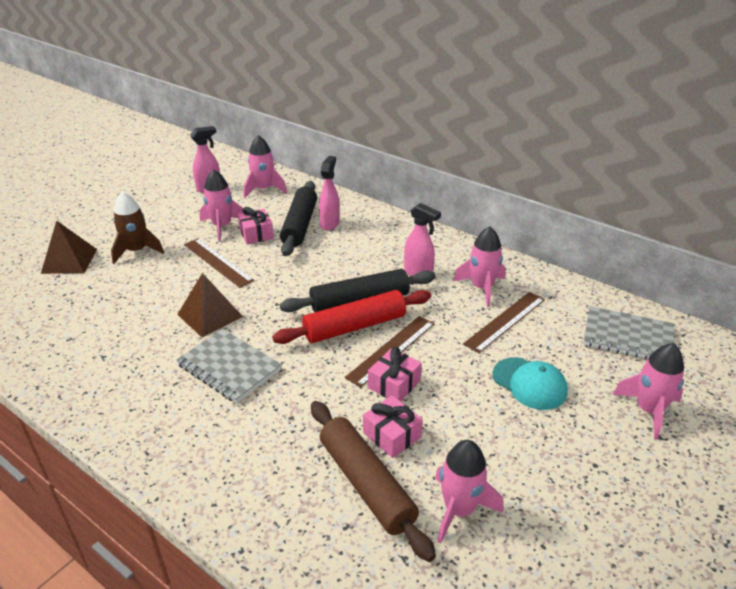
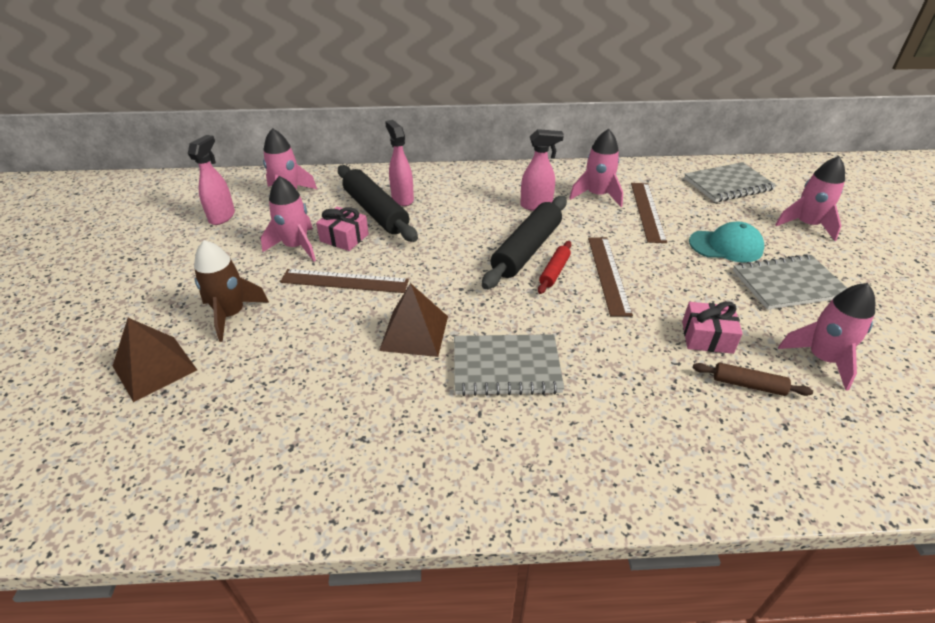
camera: 40 degrees left, 5 degrees up
red rolling pin [272,290,431,344] -> red rolling pin [538,241,572,294], size x0.50
brown rolling pin [311,401,436,562] -> brown rolling pin [693,362,813,396], size x0.50
pink gift [368,347,422,402] -> none
none -> grey notebook [733,254,847,310]

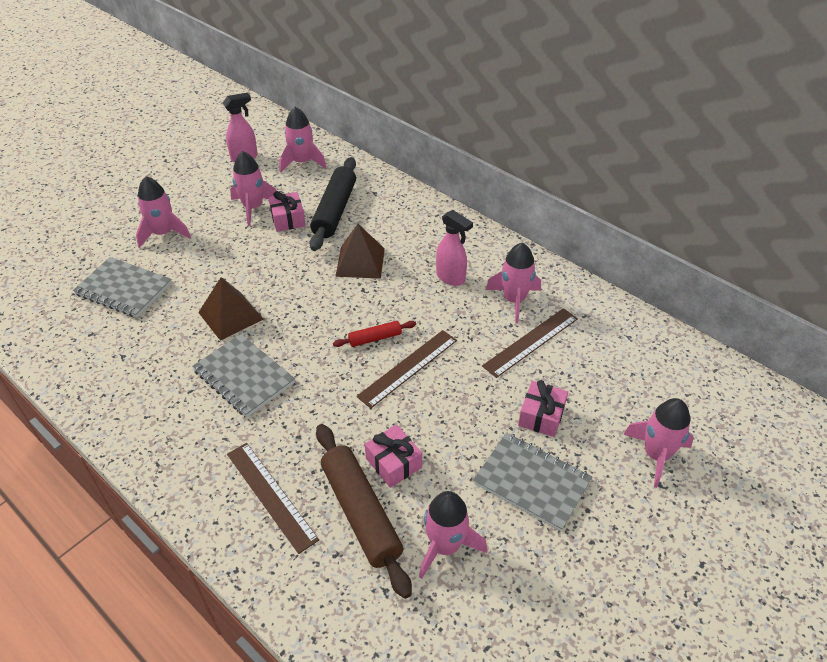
camera: 45 degrees right, 5 degrees up
brown pyramid [113,318,197,402] -> brown pyramid moved to [335,224,385,279]
brown rocket [194,240,269,342] -> pink rocket [136,176,191,248]
brown ruler [280,269,409,293] -> brown ruler moved to [227,443,319,554]
pink spray bottle [385,120,414,206] -> none
black rolling pin [482,196,567,289] -> none
grey notebook [684,162,777,202] -> grey notebook moved to [73,257,172,318]
turquoise cap [689,222,765,263] -> pink gift [518,380,568,437]
brown rolling pin [693,362,813,396] -> brown rolling pin [316,424,412,599], size x2.01

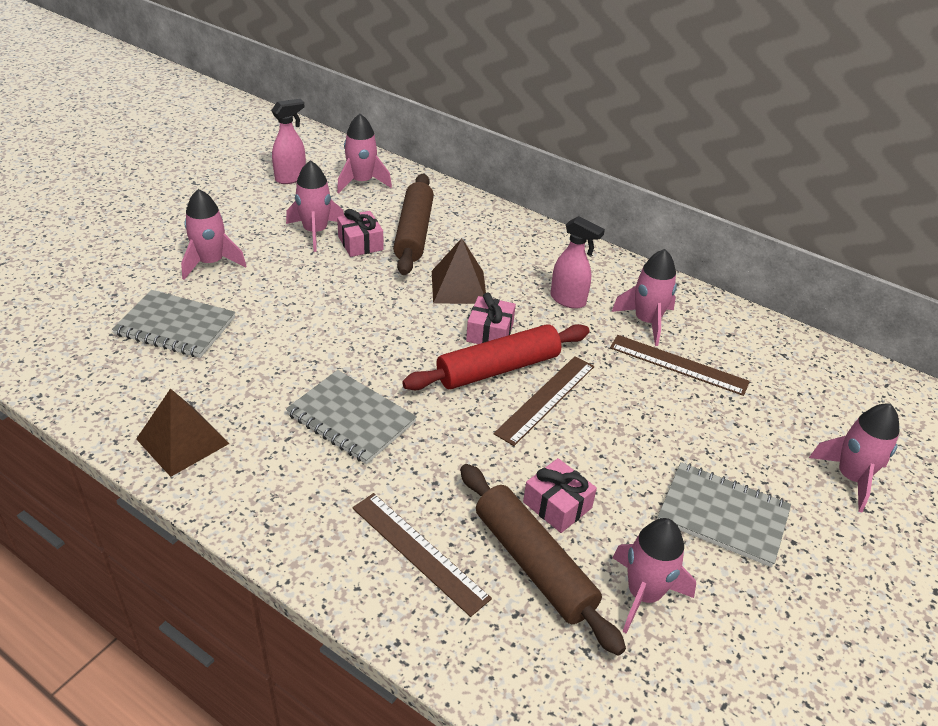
camera: 10 degrees left, 5 degrees down
brown pyramid [198,277,264,341] -> brown pyramid moved to [136,389,230,477]
black rolling pin [309,157,356,251] -> brown rolling pin [393,173,434,275]
red rolling pin [333,321,416,347] -> red rolling pin [402,324,590,391], size x2.01
brown ruler [482,308,578,378] -> brown ruler turned 75 degrees clockwise [610,335,750,396]
pink gift [518,380,568,437] -> pink gift moved to [466,292,516,344]

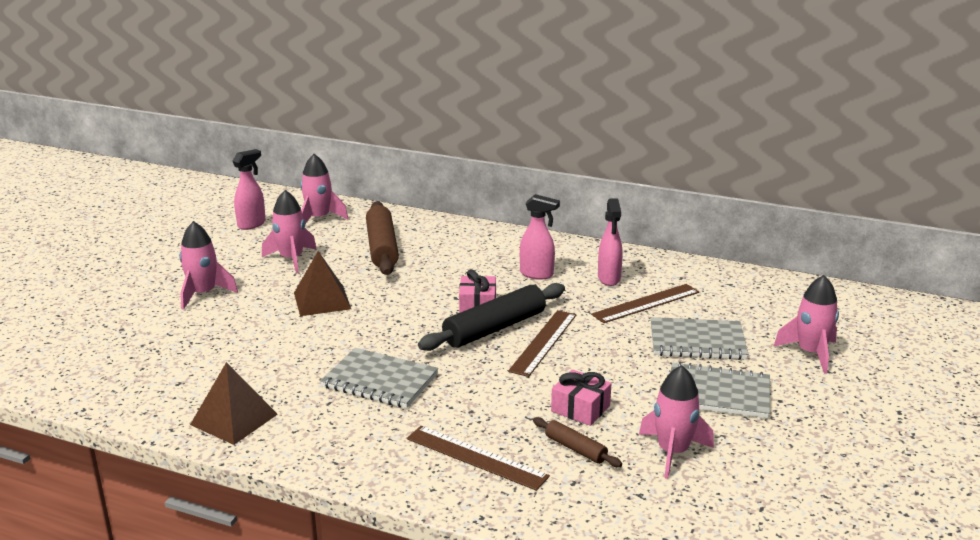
camera: 10 degrees left, 15 degrees down
grey notebook [112,290,235,358] -> grey notebook moved to [651,317,748,360]
pink gift [337,209,384,257] -> none
red rolling pin [402,324,590,391] -> black rolling pin [418,283,565,351]
brown pyramid [432,238,486,304] -> brown pyramid moved to [294,251,351,316]
brown rolling pin [460,464,626,655] -> brown rolling pin [533,417,622,467], size x0.50
brown ruler [610,335,750,396] -> brown ruler turned 45 degrees counterclockwise [591,284,699,323]
pink rocket [611,249,677,346] -> pink spray bottle [598,198,623,286]

